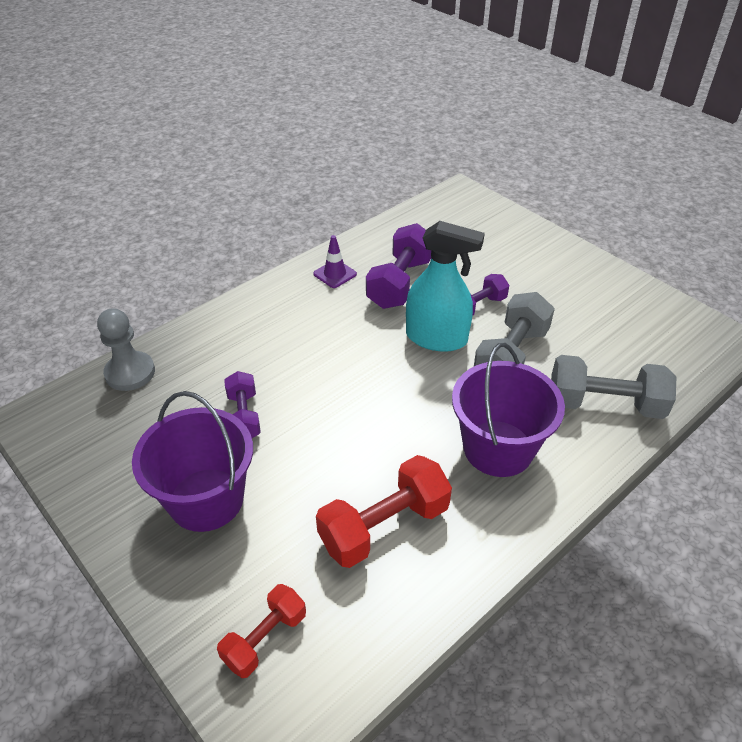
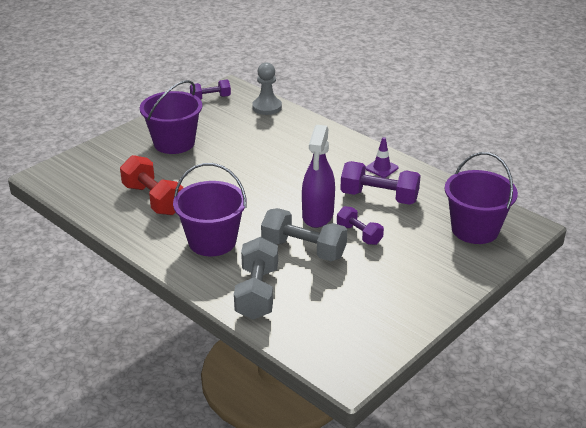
camera: 85 degrees right, 10 degrees down
red dumbbell [217,584,306,678] -> none
purple dumbbell [224,371,261,438] -> purple dumbbell moved to [190,79,231,100]
turquoise spray bottle [406,221,485,352] -> purple spray bottle [302,125,335,228]
none -> purple bucket [445,152,518,244]

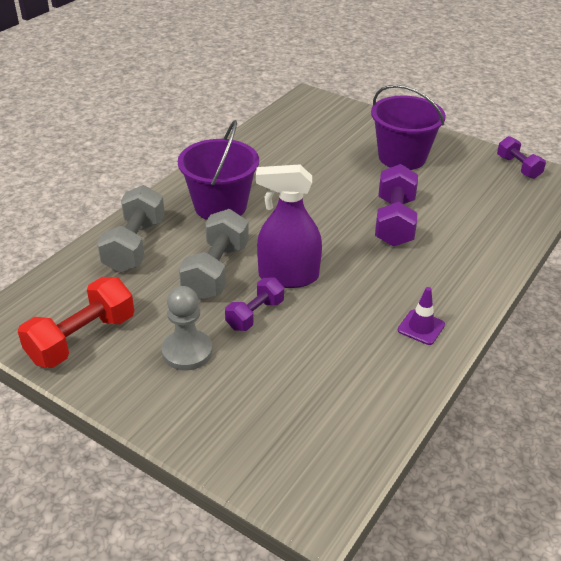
camera: 80 degrees right, 5 degrees up
red dumbbell [120,155,183,215] -> red dumbbell moved to [18,277,134,368]
grey dumbbell [234,237,278,320] -> grey dumbbell turned 75 degrees counterclockwise [97,185,165,273]
grey pawn [252,62,282,115] -> grey pawn moved to [162,286,213,370]
purple dumbbell [340,161,421,205] -> purple dumbbell moved to [375,164,418,247]
purple bucket [445,152,518,244] -> none

